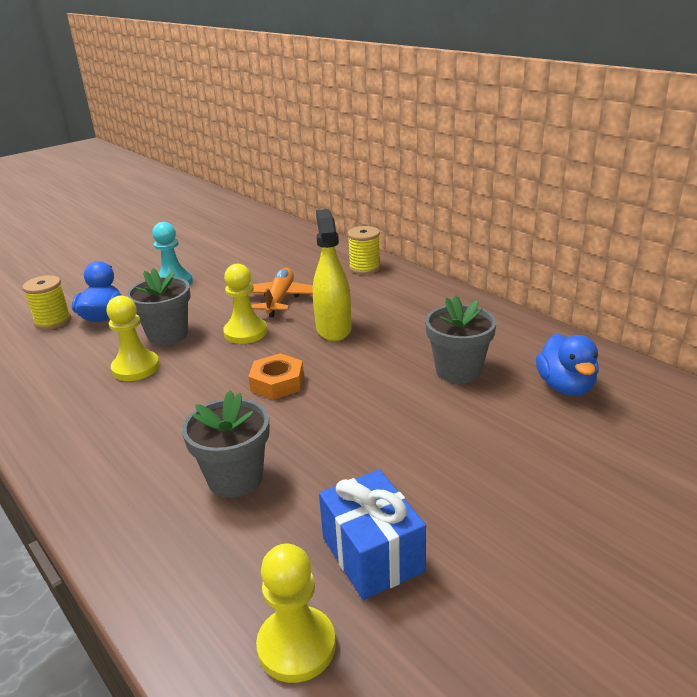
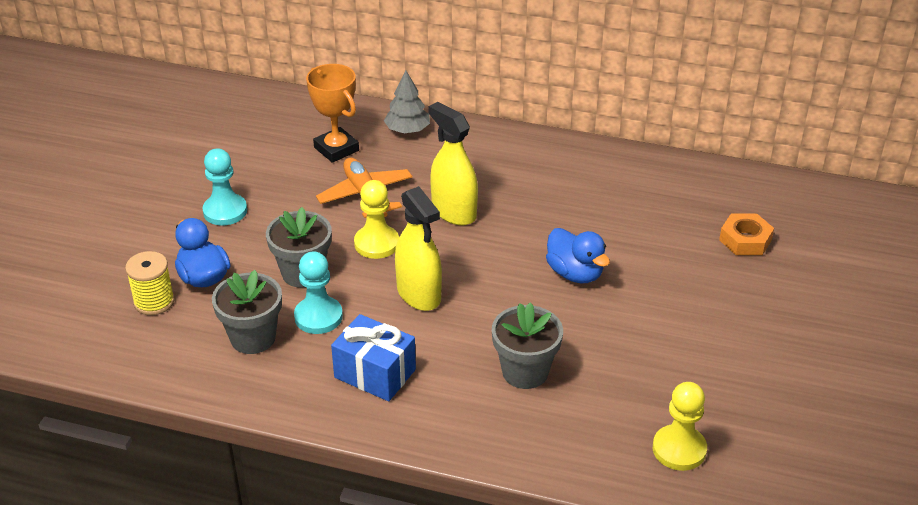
camera: 35 degrees left, 10 degrees up
yellow pawn [106,295,160,381] -> turquoise pawn [294,251,343,334]
orange nut [248,353,304,400] -> orange nut moved to [719,214,774,255]
blue gift [319,470,426,600] -> blue gift moved to [331,314,416,401]
yellow spool [347,226,381,274] -> grey tree [384,70,430,133]
grey flower pot [425,295,496,383] -> grey flower pot moved to [212,270,282,354]
blue duck [536,334,599,396] -> blue duck moved to [546,228,610,283]
none -> orange trophy [306,64,359,163]
none -> yellow spray bottle [395,186,442,311]

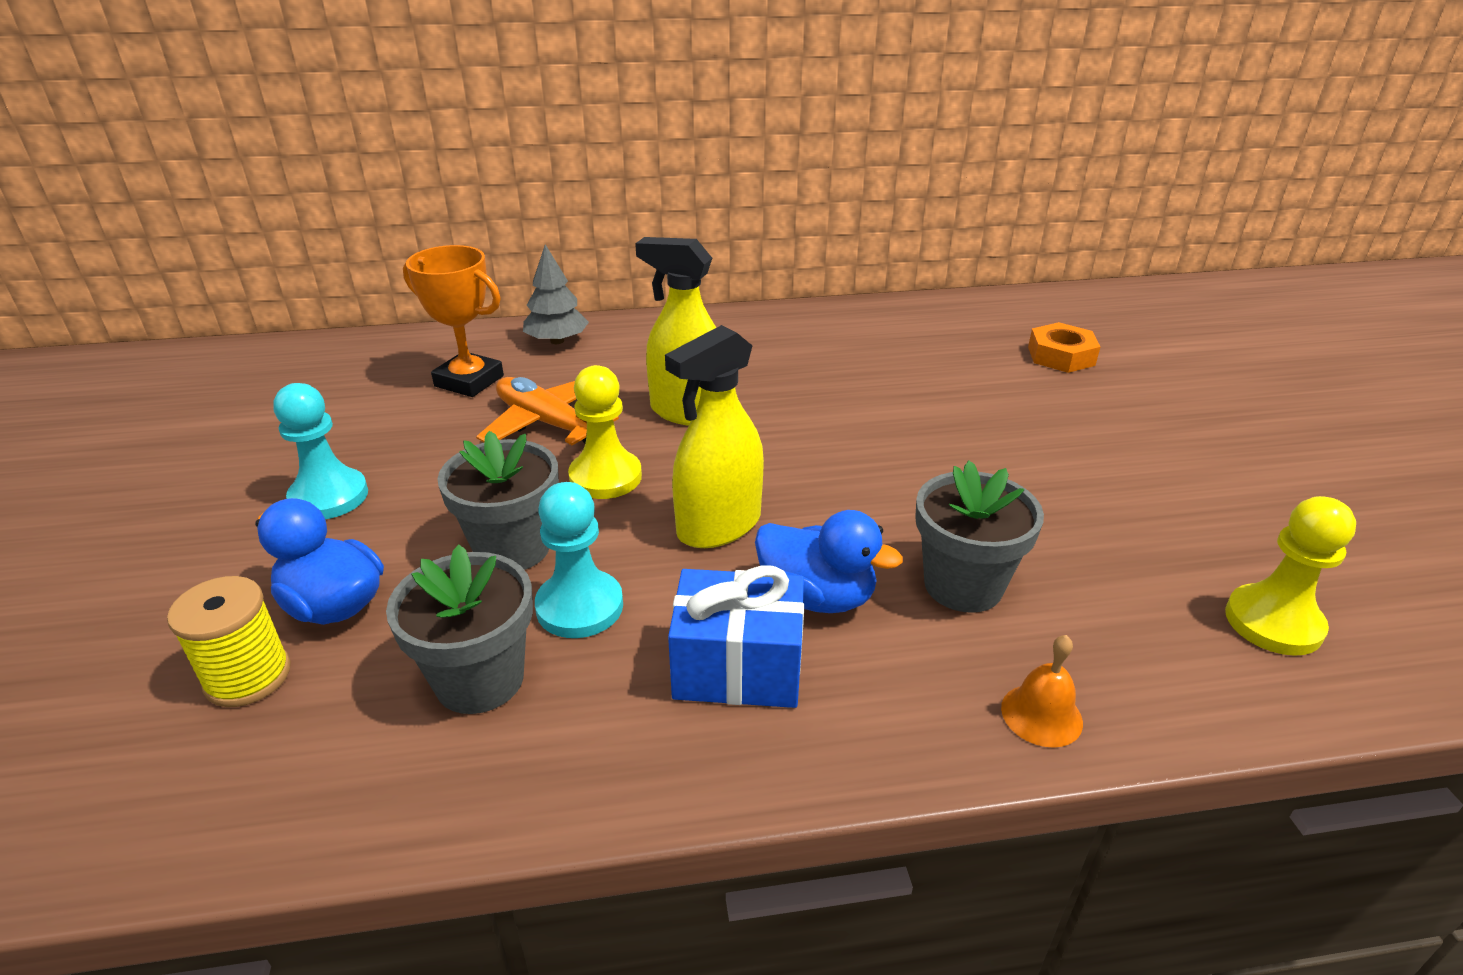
camera: 25 degrees left, 5 degrees down
yellow spray bottle [395,186,442,311] -> yellow spray bottle turned 105 degrees clockwise [665,325,764,548]
blue duck [546,228,610,283] -> blue duck moved to [755,510,903,613]
none -> orange bell [1001,635,1083,748]

